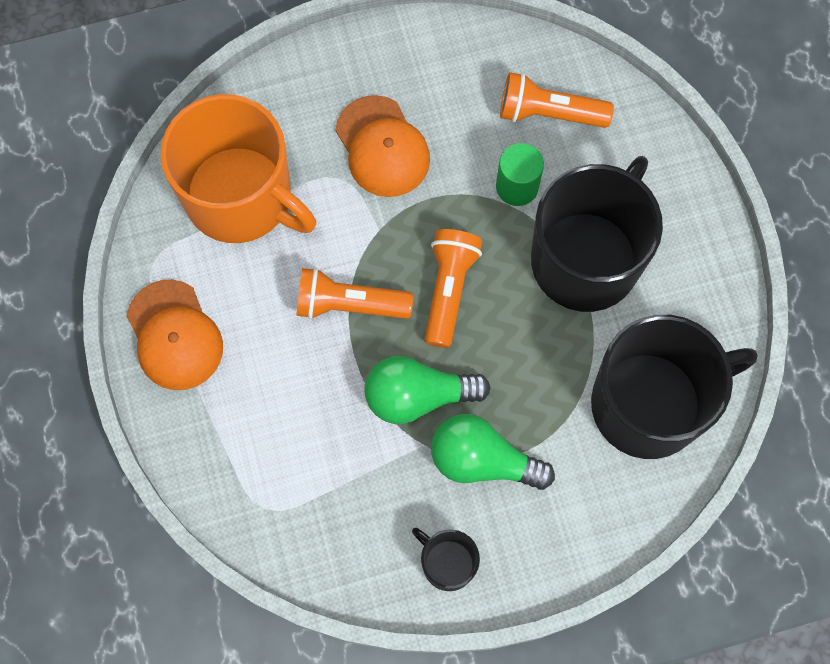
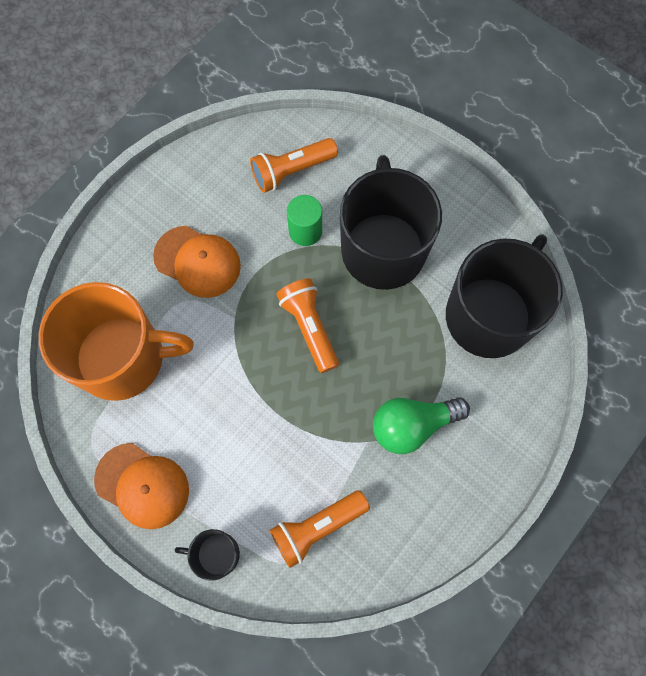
camera: 35 degrees left, 0 degrees up
orange flashlight [296,268,413,319] -> orange flashlight moved to [270,490,370,568]
green light bulb [365,356,491,424] -> none
black mug [412,528,480,591] -> black mug moved to [175,529,240,581]

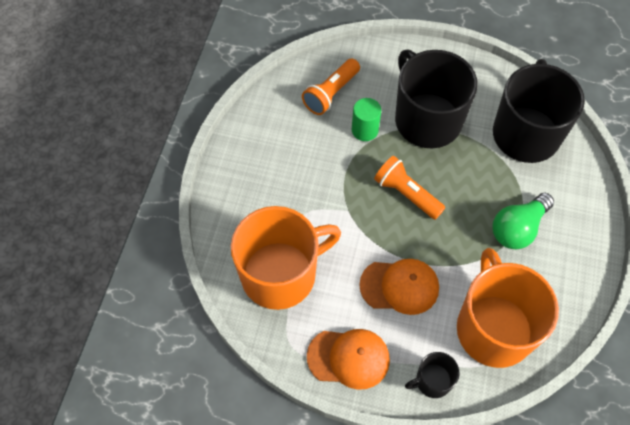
camera: 25 degrees left, 10 degrees down
orange cap [153,226,241,298] -> orange cap moved to [359,259,439,315]
orange flashlight [270,490,370,568] -> orange mug [457,248,559,368]

